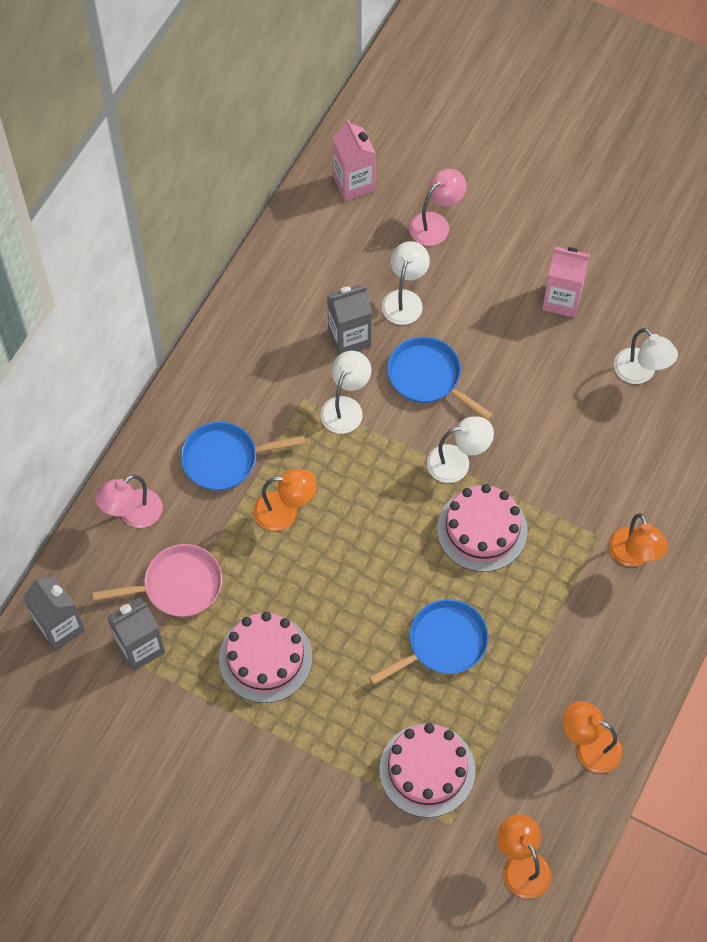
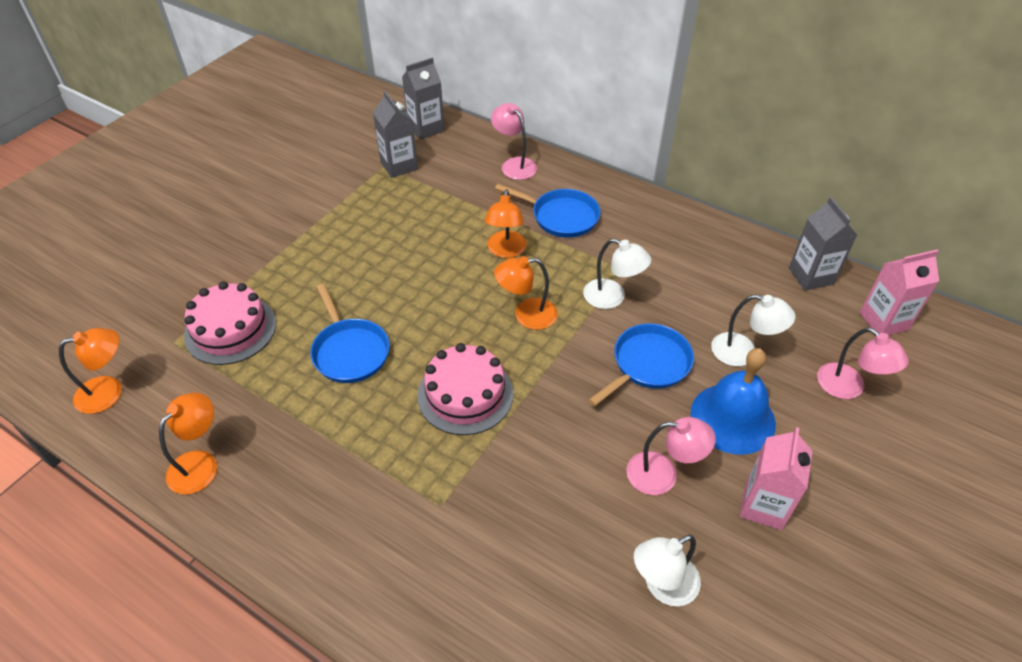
camera: 95 degrees right, 15 degrees down
pink pan [93,544,222,617] -> none
blue pan [181,422,305,491] -> blue pan turned 120 degrees clockwise [495,184,601,238]
pink cake [219,612,312,703] -> none
grey carton [327,285,372,355] -> grey carton moved to [789,197,857,291]
white lamp [427,417,494,483] -> none
orange lamp [609,513,668,567] -> orange lamp moved to [494,256,558,330]
none -> pink lamp [626,417,716,495]
none -> blue bell [691,348,776,455]

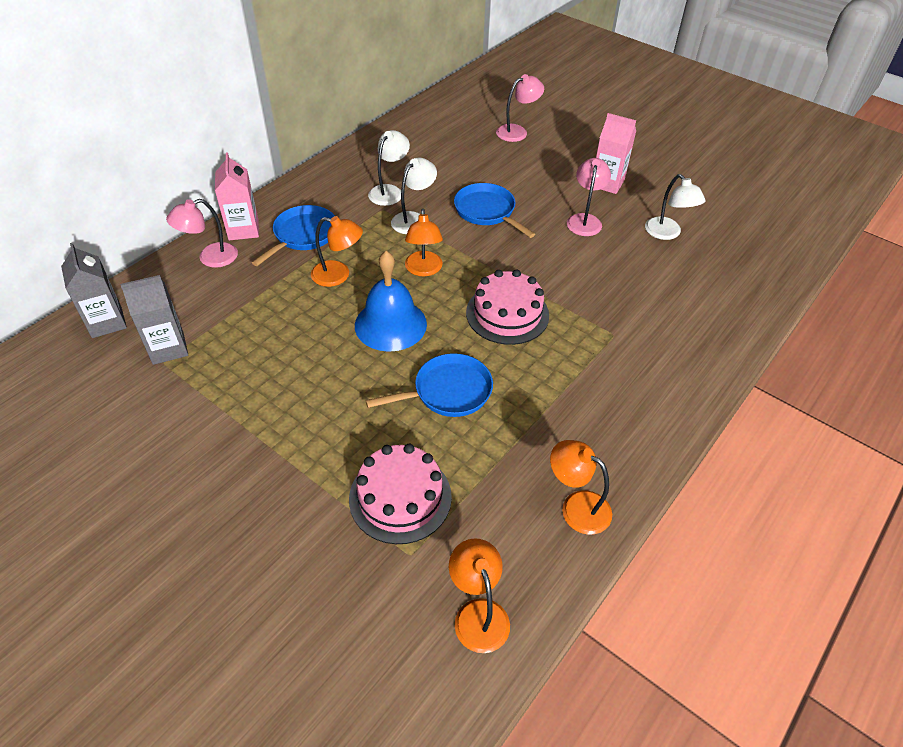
camera: 85 degrees left, 0 degrees up
blue bell [691,348,776,455] -> blue bell moved to [355,251,427,352]
white lamp [711,295,795,366] -> white lamp moved to [368,130,410,206]
grey carton [789,197,857,291] -> none
pink carton [860,250,939,335] -> pink carton moved to [215,152,259,240]

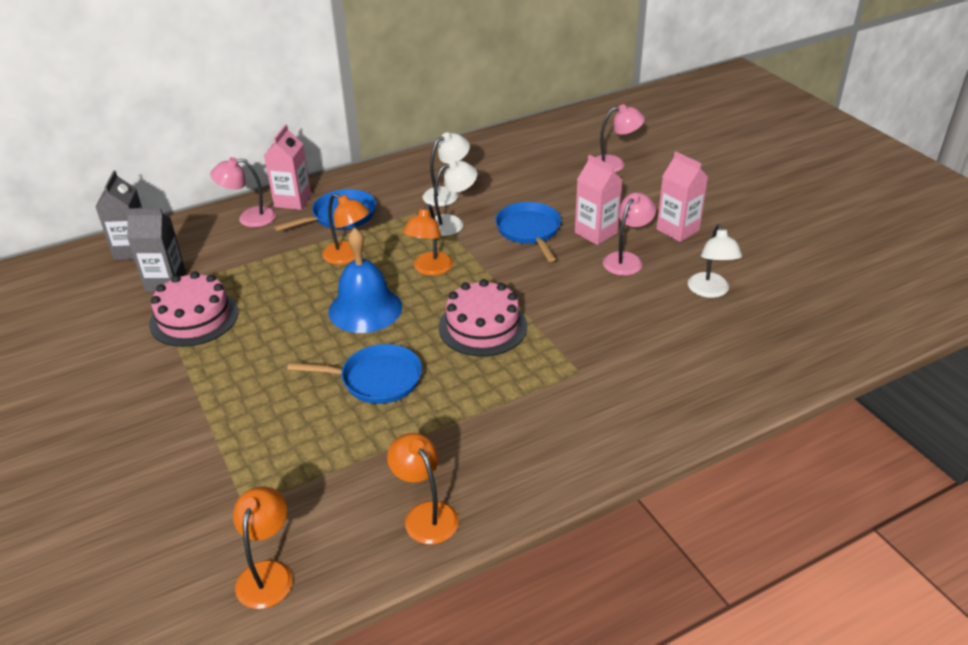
camera: 25 degrees right, 10 degrees down
pink cake [349,444,452,544] -> pink cake moved to [149,271,238,347]
none -> pink carton [575,155,622,245]

